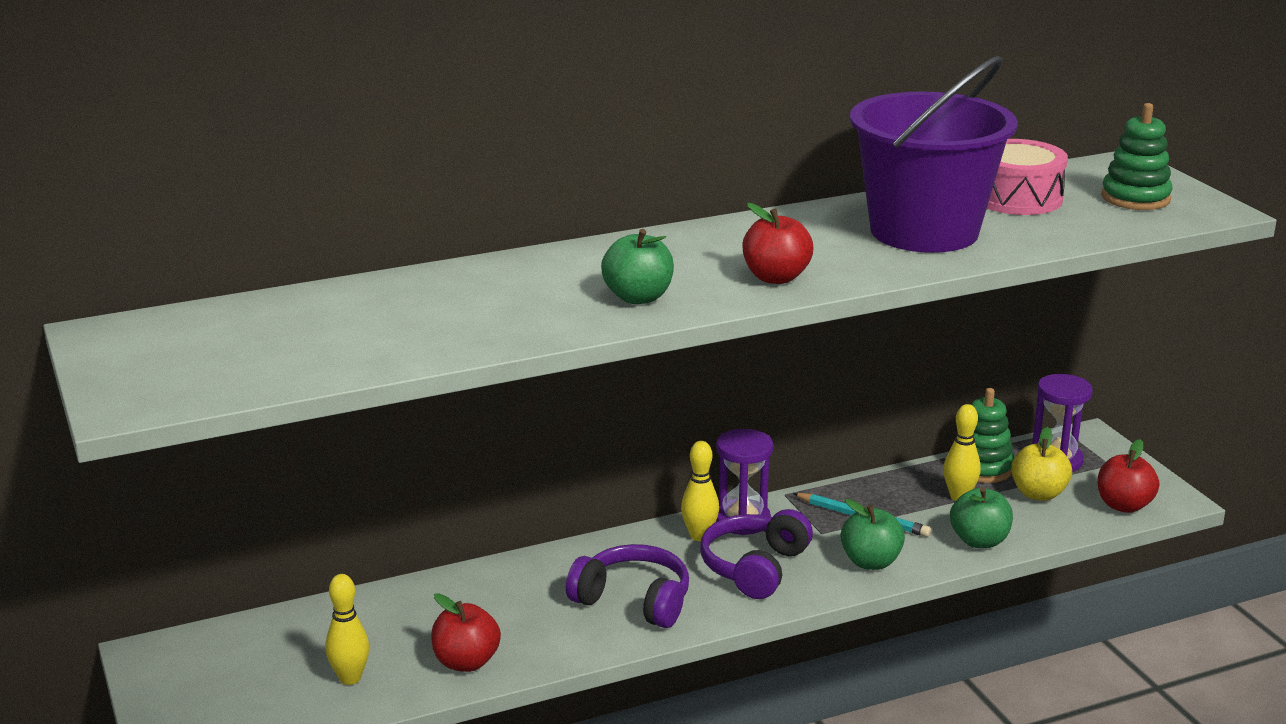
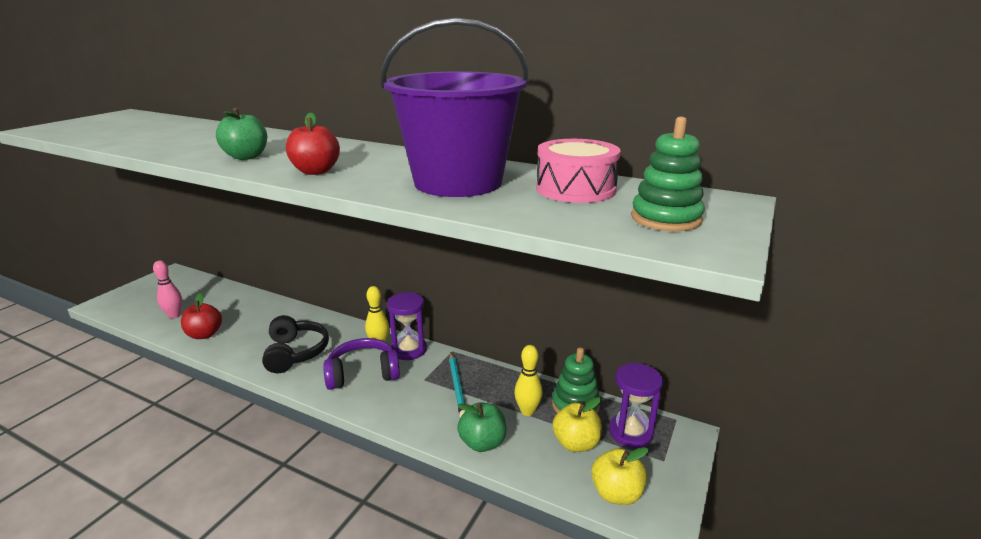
camera: 50 degrees right, 0 degrees up
yellow bowling pin [325,574,369,685] -> pink bowling pin [153,261,182,318]
purple headphones [566,544,689,628] -> black headphones [262,315,329,373]
green apple [841,499,905,570] -> none
red apple [1098,439,1159,513] -> yellow apple [591,447,649,505]

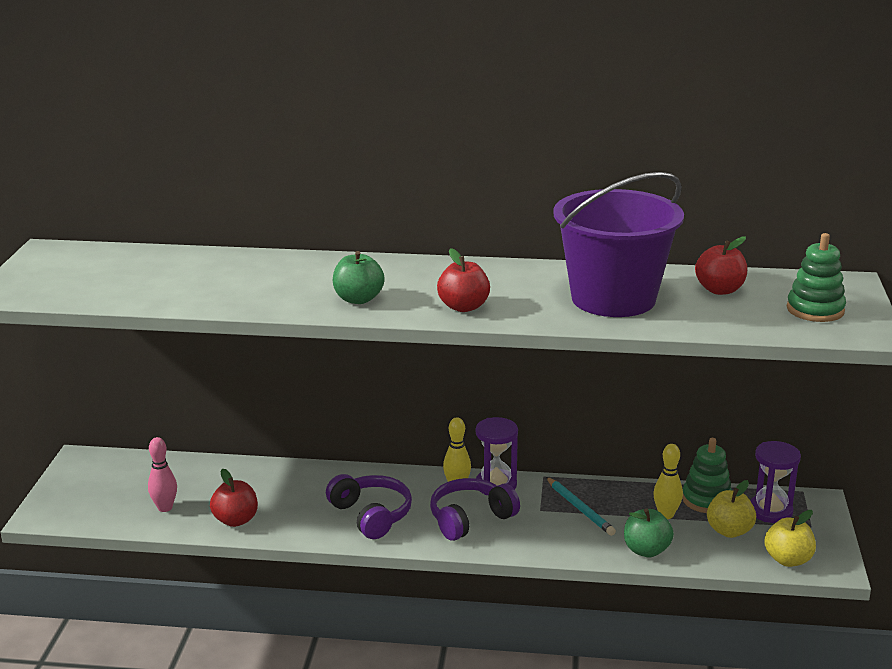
camera: 20 degrees left, 0 degrees up
black headphones [262,315,329,373] -> purple headphones [326,474,412,539]
pink drum [536,139,621,203] -> red apple [695,236,747,295]

